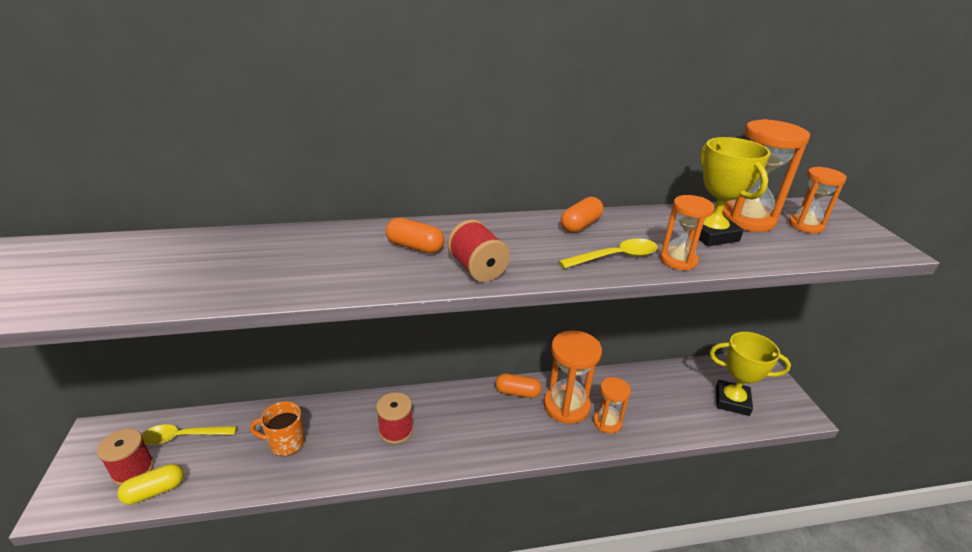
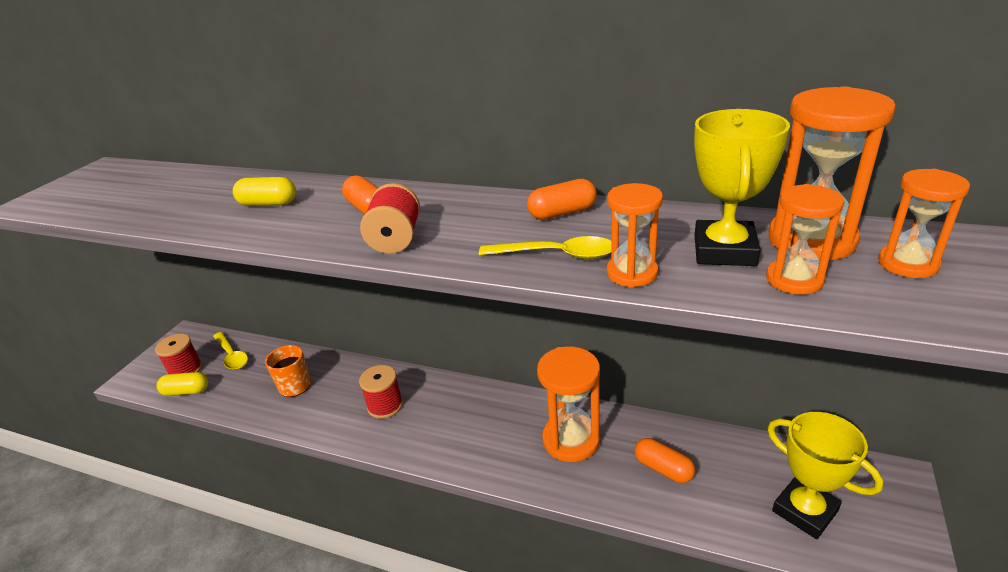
camera: 35 degrees right, 0 degrees up
yellow spoon [142,424,237,445] -> yellow spoon turned 150 degrees counterclockwise [213,332,248,370]
orange capsule [495,374,542,398] -> orange capsule moved to [635,438,695,483]
orange hourglass [593,377,631,434] -> orange hourglass moved to [766,184,844,294]
none -> yellow capsule [233,177,296,206]

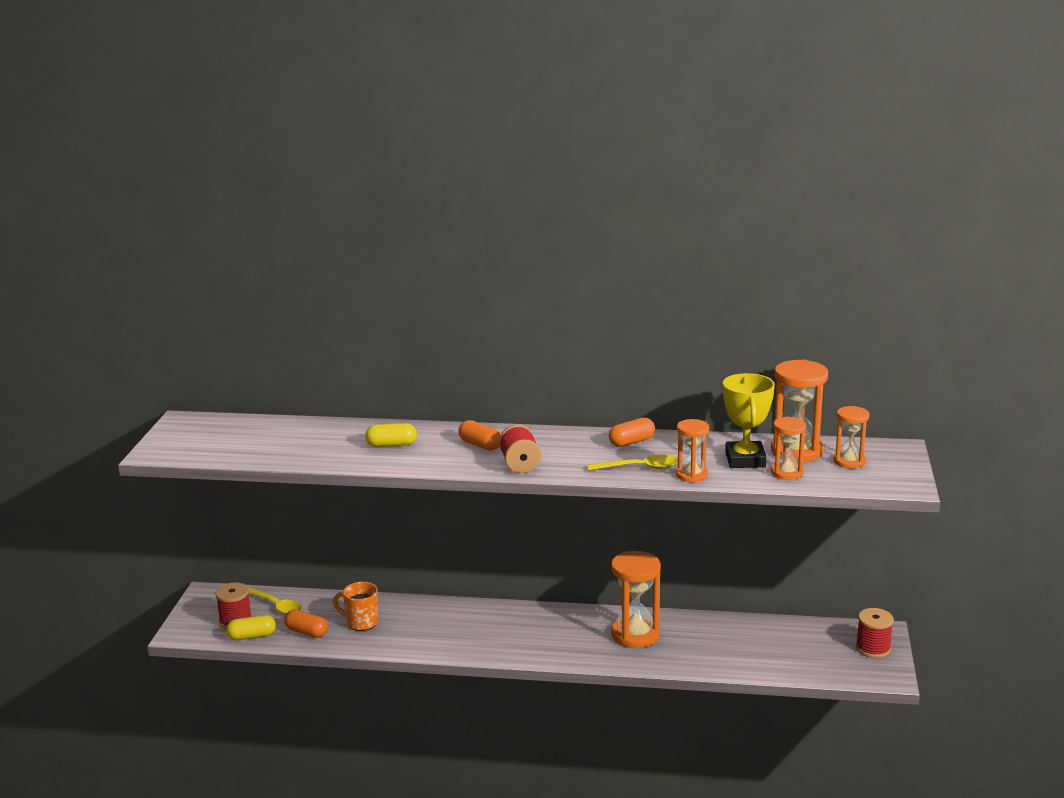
camera: 15 degrees left, 10 degrees down
red spool [359,365,403,419] -> red spool moved to [856,608,894,658]
orange capsule [635,438,695,483] -> orange capsule moved to [284,610,328,638]
yellow trophy [767,412,883,539] -> none

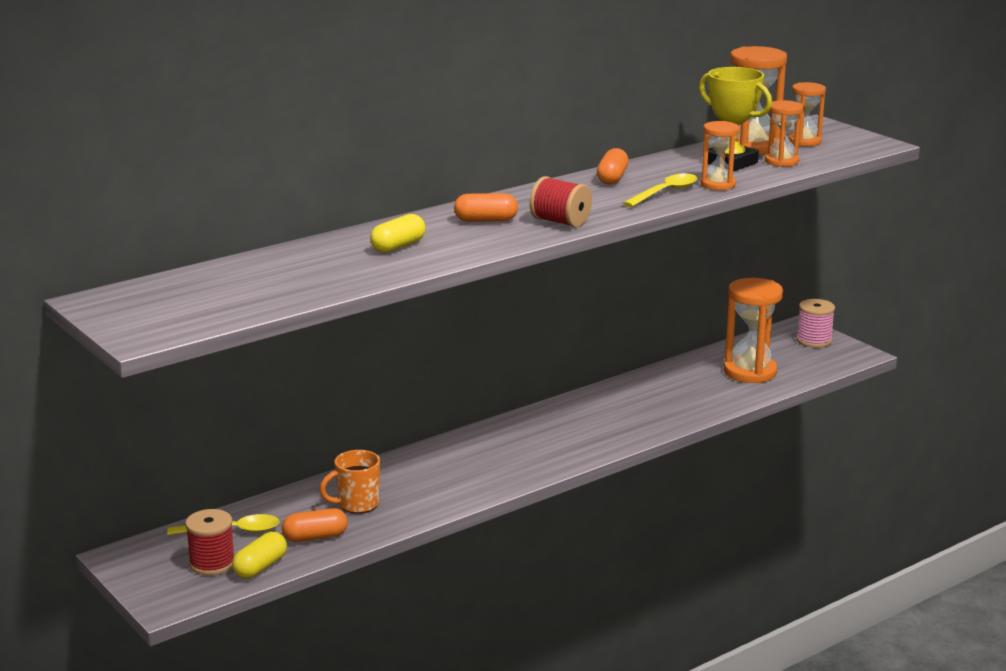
camera: 45 degrees left, 0 degrees up
orange hourglass [611,551,661,648] -> orange hourglass moved to [724,278,783,383]
red spool [856,608,894,658] -> pink spool [796,299,835,348]

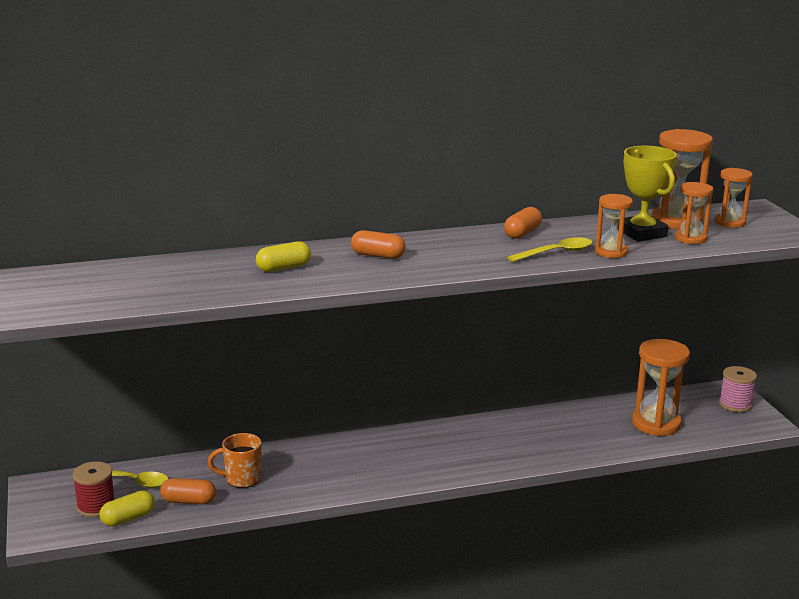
camera: 20 degrees right, 0 degrees up
red spool [530,176,592,228] -> none

